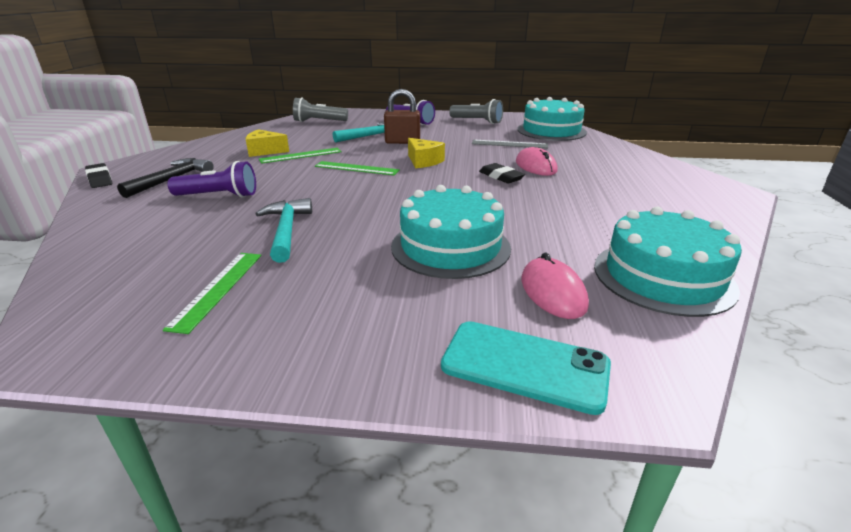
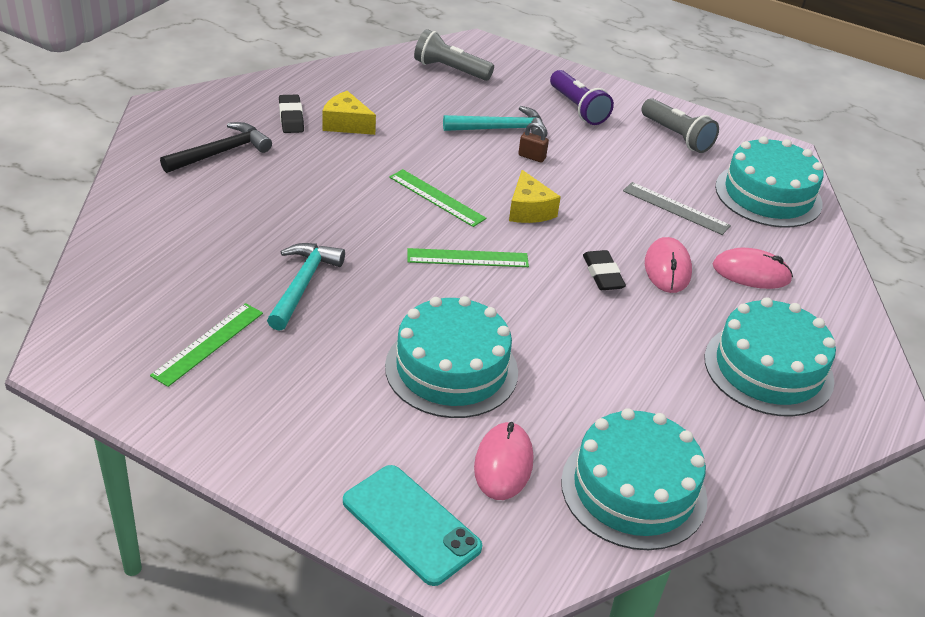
camera: 20 degrees right, 10 degrees up
black eraser [85,163,112,188] -> black eraser moved to [279,95,304,133]
purple flashlight [167,161,256,198] -> none
green ruler [259,148,342,164] -> green ruler moved to [407,248,529,267]
brown padlock [384,89,420,144] -> brown padlock [518,122,549,163], size x0.54
none -> turquoise cake [704,297,836,417]
none -> pink mouse [713,248,793,289]

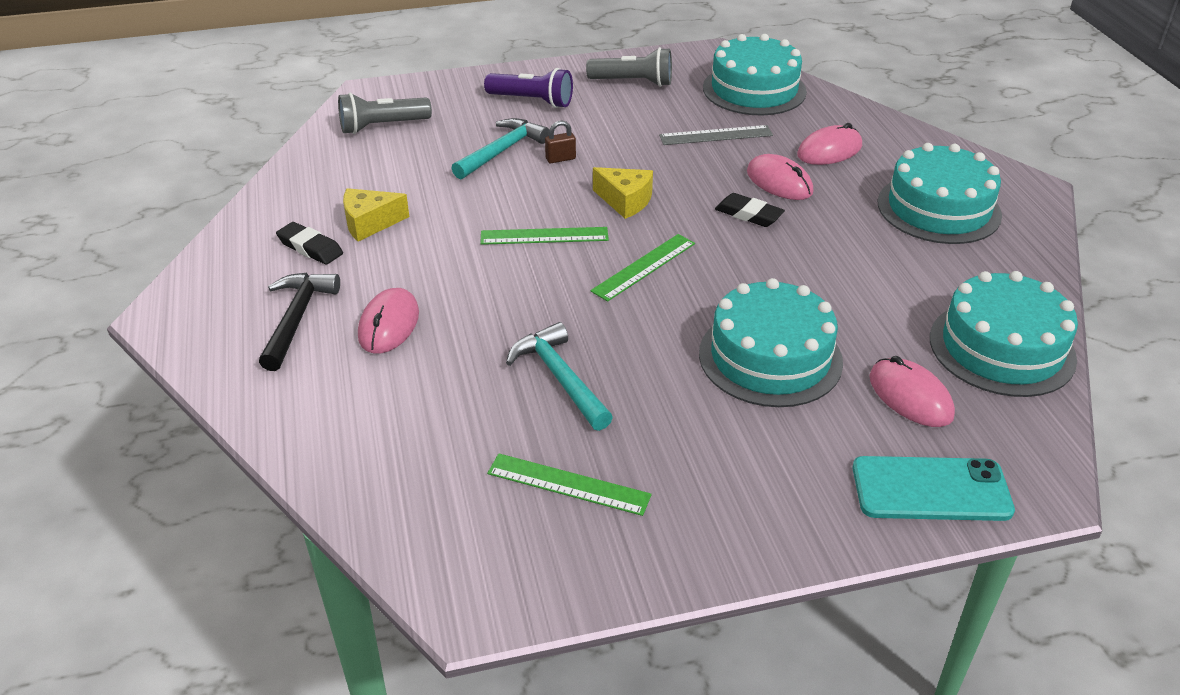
camera: 40 degrees left, 0 degrees up
green ruler [150,303,263,387] -> green ruler turned 60 degrees counterclockwise [487,454,652,516]
none -> pink mouse [358,288,419,354]

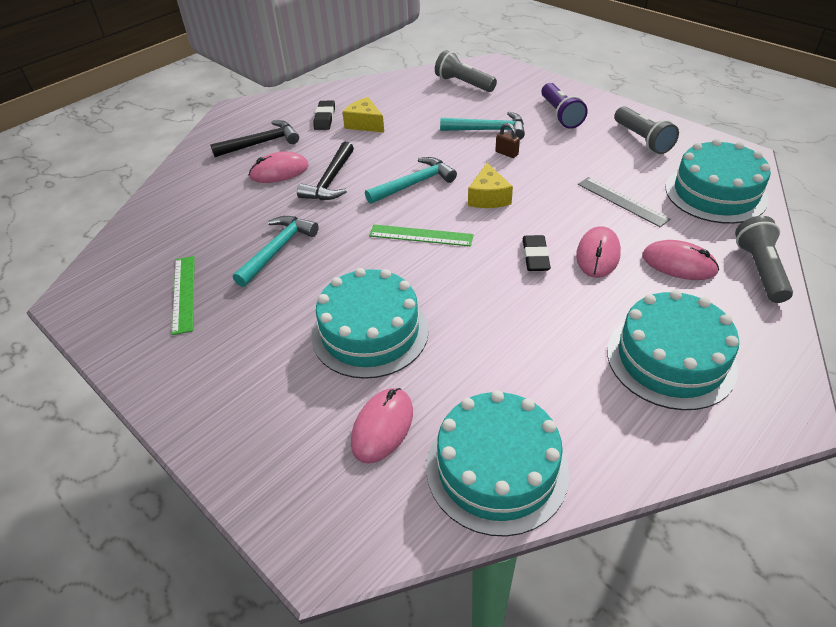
camera: 60 degrees right, 5 degrees up
green ruler [480,227,609,245] -> turquoise hammer [365,157,457,204]
turquoise phone [853,456,1015,521] -> none
none -> black hammer [297,142,354,200]
none -> grey flashlight [735,216,793,303]

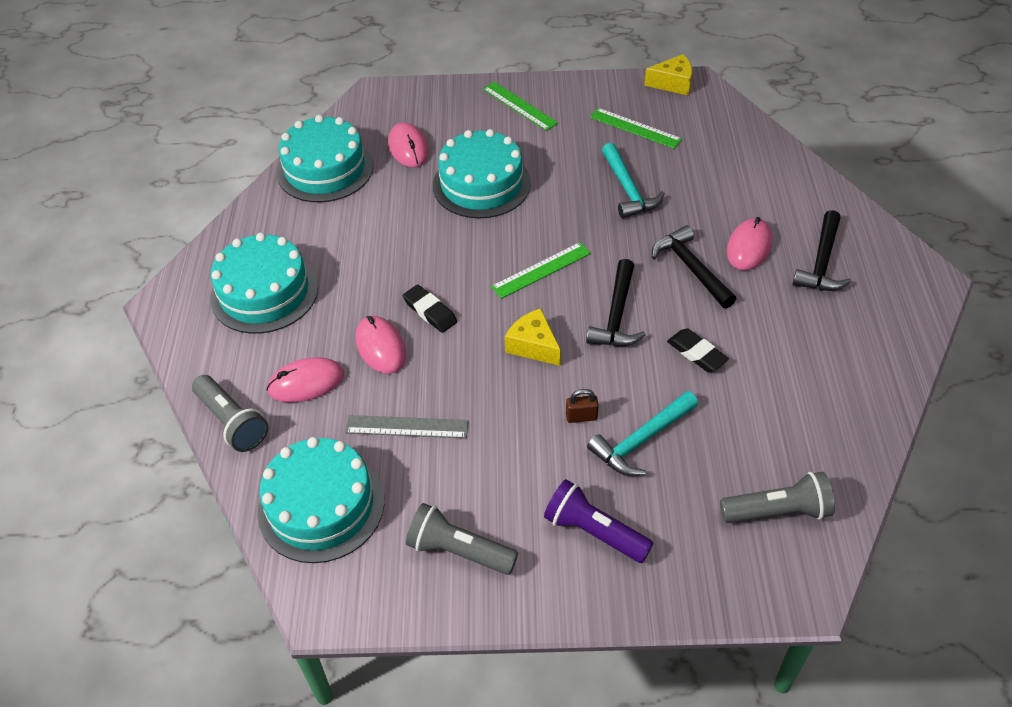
camera: 135 degrees right, 5 degrees up
black eraser [313,101,335,130] -> black eraser moved to [667,328,729,372]
yellow cheese [342,97,384,133] -> yellow cheese moved to [644,54,692,95]
turquoise hammer [365,157,457,204] -> black hammer [586,259,646,346]
none -> green ruler [483,82,558,131]

